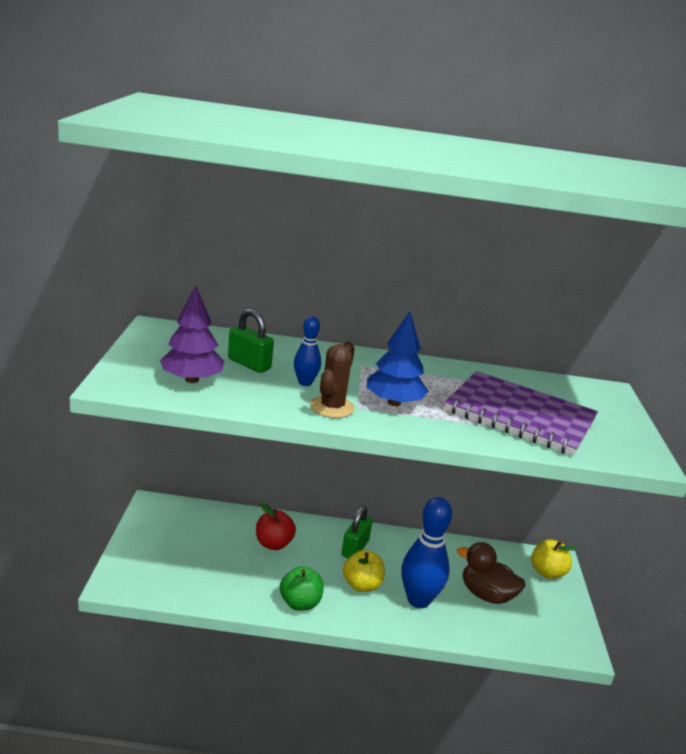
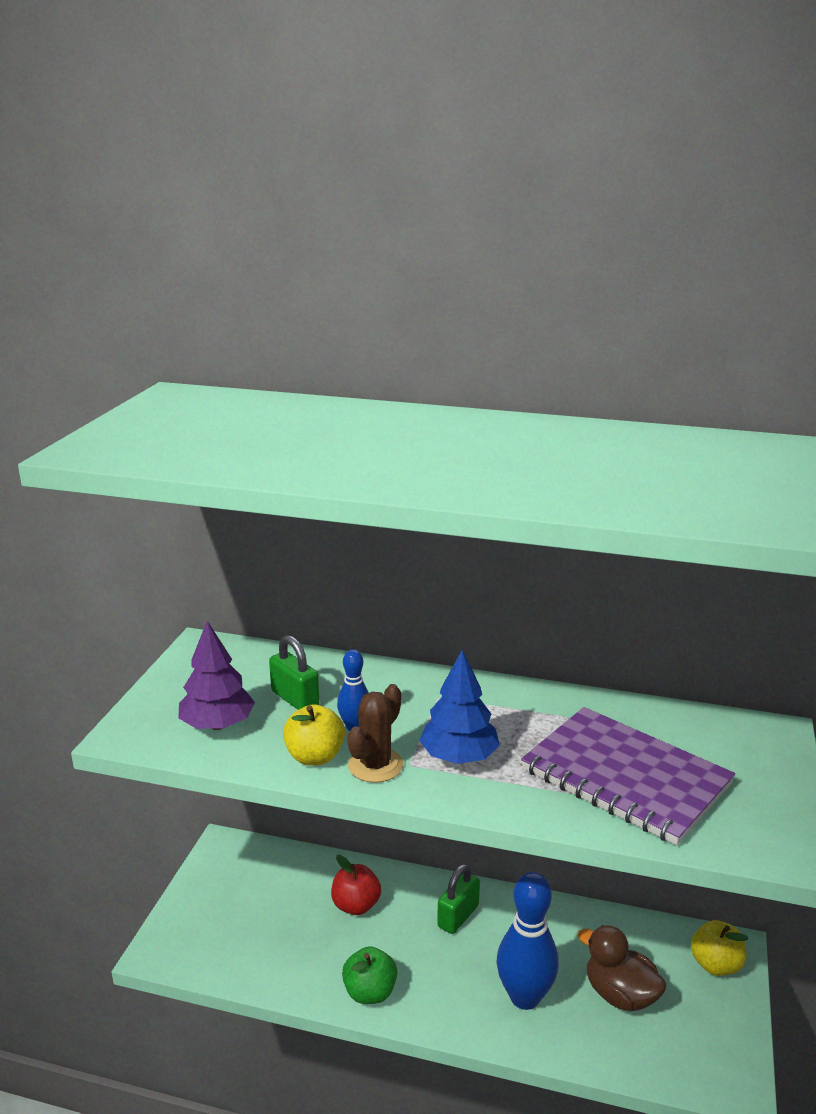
camera: 15 degrees right, 0 degrees up
yellow apple [343,550,385,592] -> yellow apple moved to [283,704,345,766]

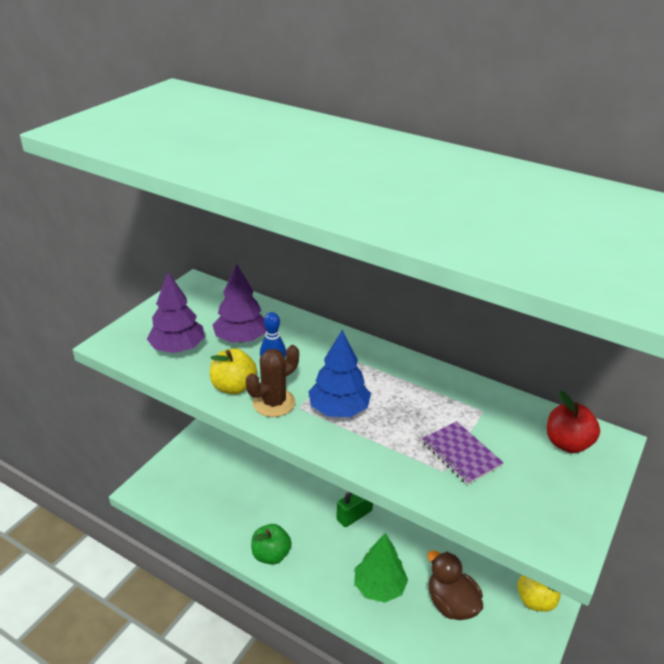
camera: 15 degrees right, 10 degrees up
green padlock [269,635,319,710] -> purple tree [212,263,266,343]
red apple [331,855,381,915] -> red apple moved to [547,390,600,453]
blue bowling pin [497,872,559,1010] -> green tree [354,533,408,603]
purple notebook [521,707,735,845] -> purple notebook [422,421,504,485], size x0.49

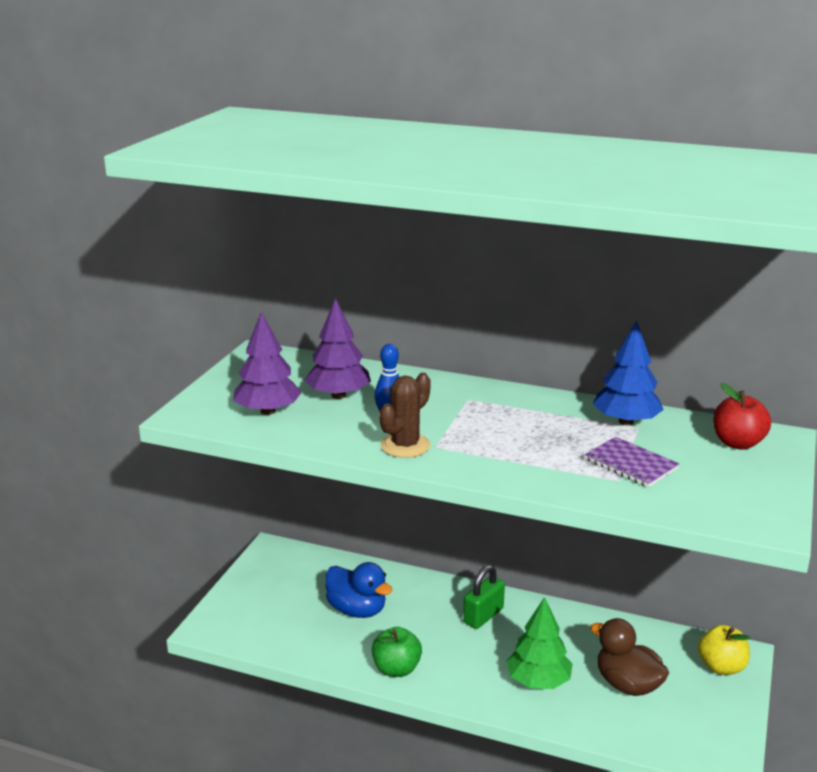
camera: 10 degrees left, 10 degrees down
yellow apple [210,348,257,394] -> none
blue tree [308,330,371,417] -> blue tree moved to [593,320,664,425]
none -> blue duck [325,562,392,618]

